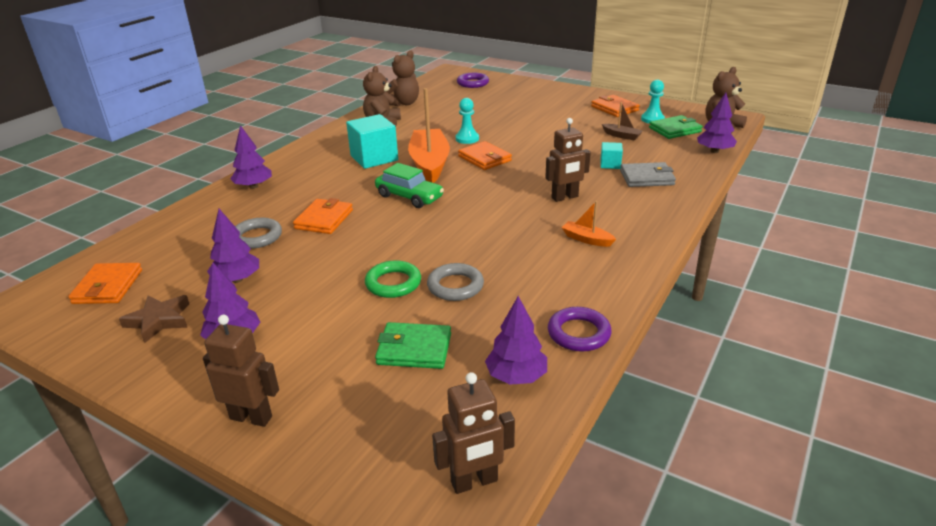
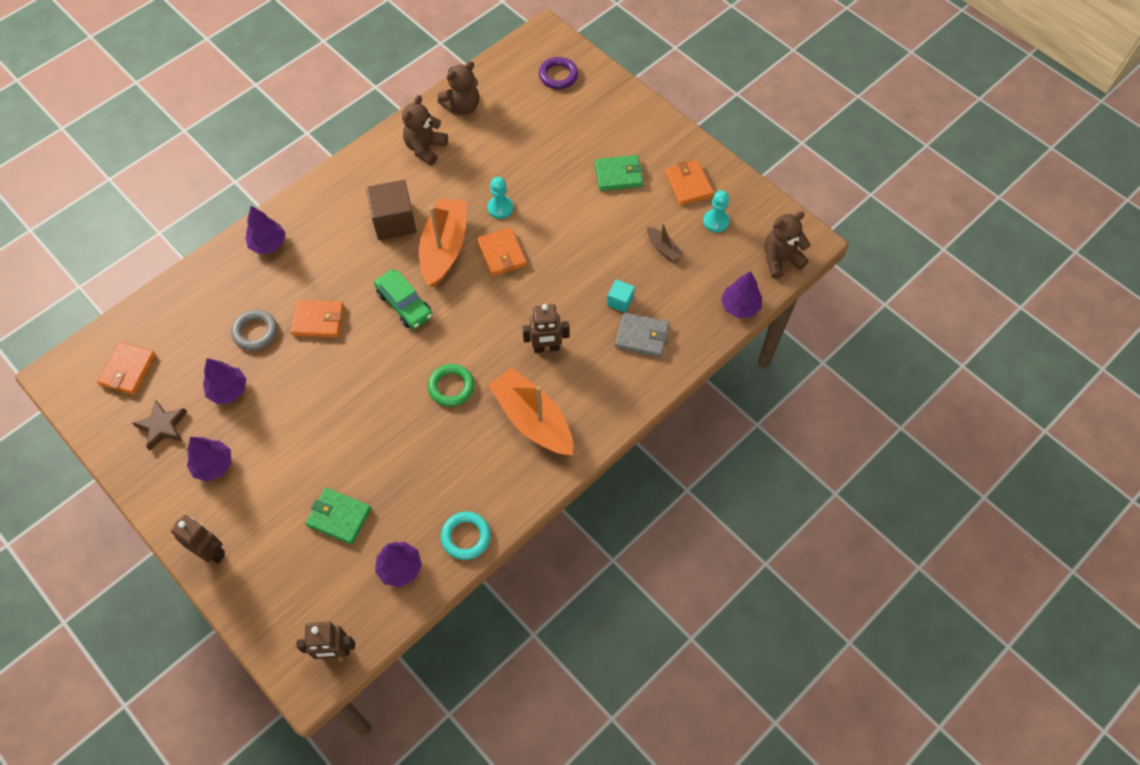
camera: 15 degrees right, 30 degrees up
orange wallet [293,198,353,234] -> orange wallet turned 60 degrees clockwise [290,300,344,338]
turquoise cube [346,114,398,169] -> brown cube [366,180,416,240]
green ring [365,260,421,298] -> green ring moved to [428,364,474,407]
grey ring [427,263,484,301] -> none
purple ring [548,307,612,351] -> turquoise ring [441,512,491,560]
orange boat [562,201,616,247] -> orange boat [488,368,573,455], size x2.21
green wallet [649,115,703,139] -> green wallet moved to [595,155,643,191]

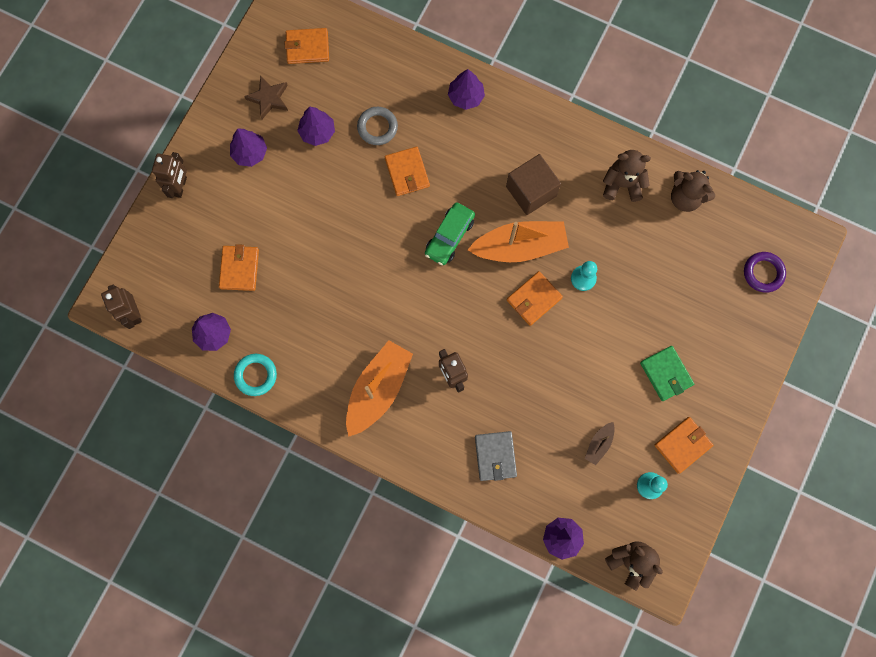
camera: 70 degrees right, 15 degrees up
green wallet [305,488,371,545] -> orange wallet [219,244,259,291]
green ring [428,364,474,407] -> none
turquoise cube [607,279,635,312] -> none

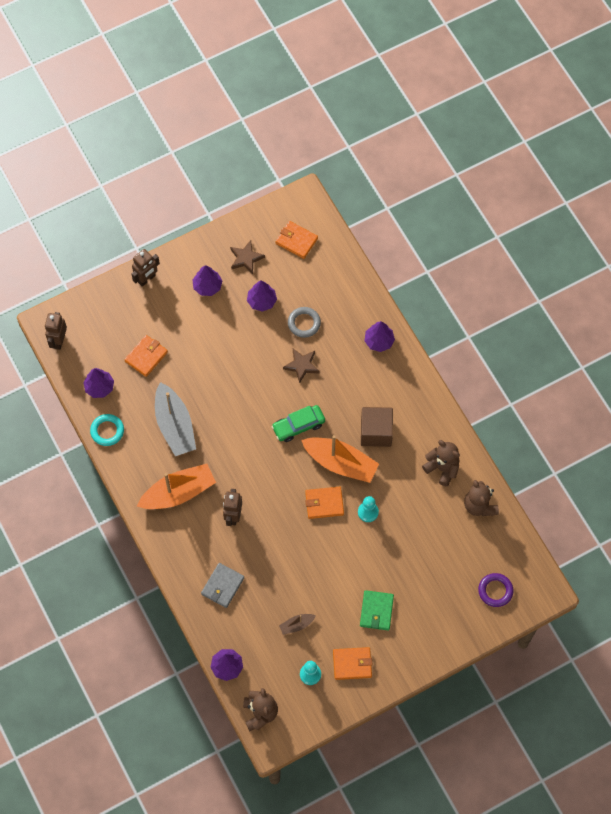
camera: 35 degrees right, 10 degrees down
orange wallet [385,147,430,196] -> brown star [283,349,320,383]
none -> grey boat [155,382,196,456]

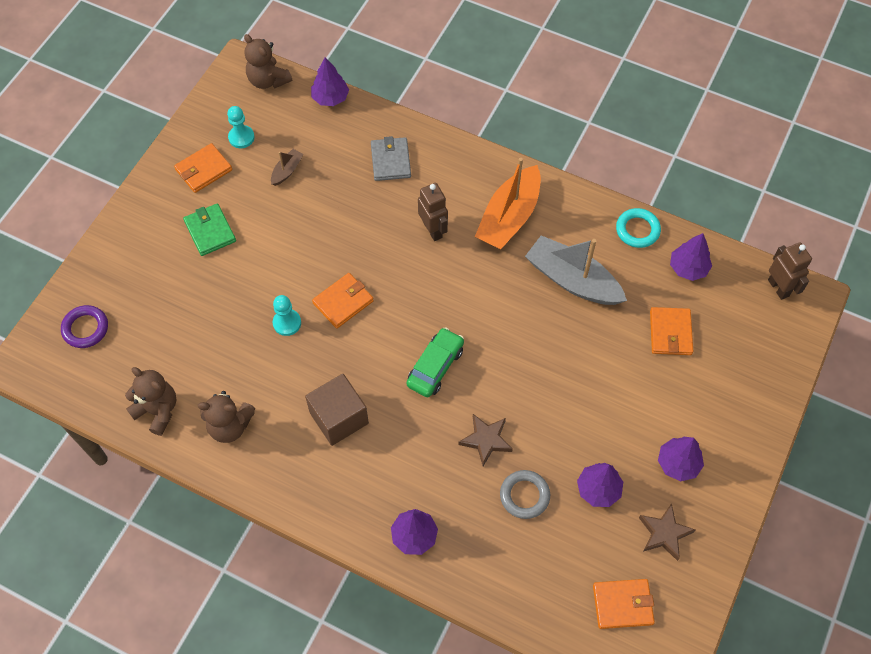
camera: 145 degrees right, 5 degrees down
brown robot [132,249,160,287] -> none
orange boat [301,435,379,483] -> none

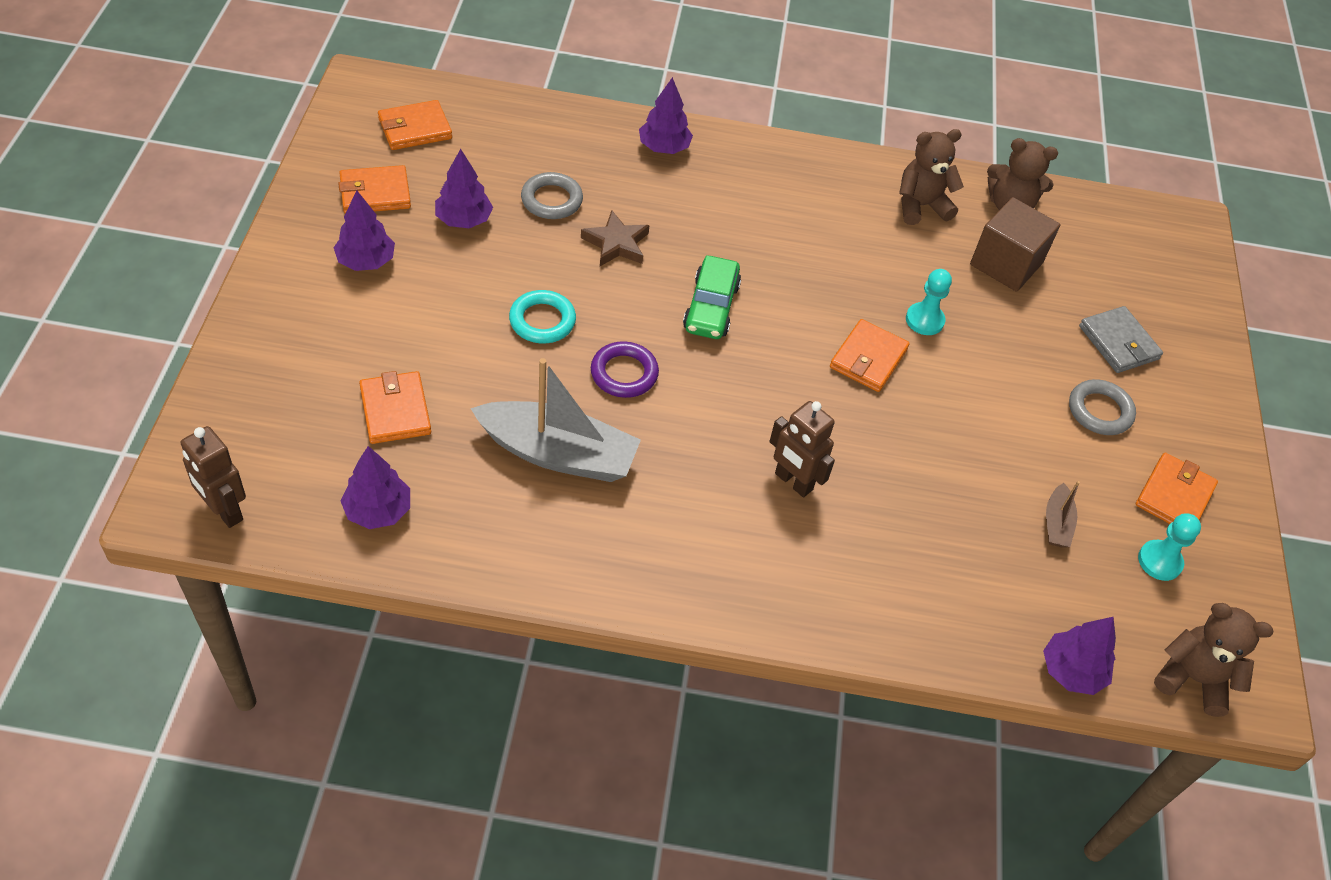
camera: 155 degrees right, 10 degrees down
purple ring [61,305,108,348] -> purple ring moved to [591,341,659,398]
green wallet [183,203,236,256] -> grey ring [1069,379,1136,435]
brown cube [305,374,369,446] -> brown cube moved to [970,197,1061,292]
grey wallet [371,136,411,181] -> grey wallet moved to [1079,306,1163,373]
orange boat [475,158,541,249] -> none
turquoise ring [616,208,661,248] -> turquoise ring moved to [509,290,576,343]
brown star [639,503,695,561] -> orange wallet [338,165,411,214]

